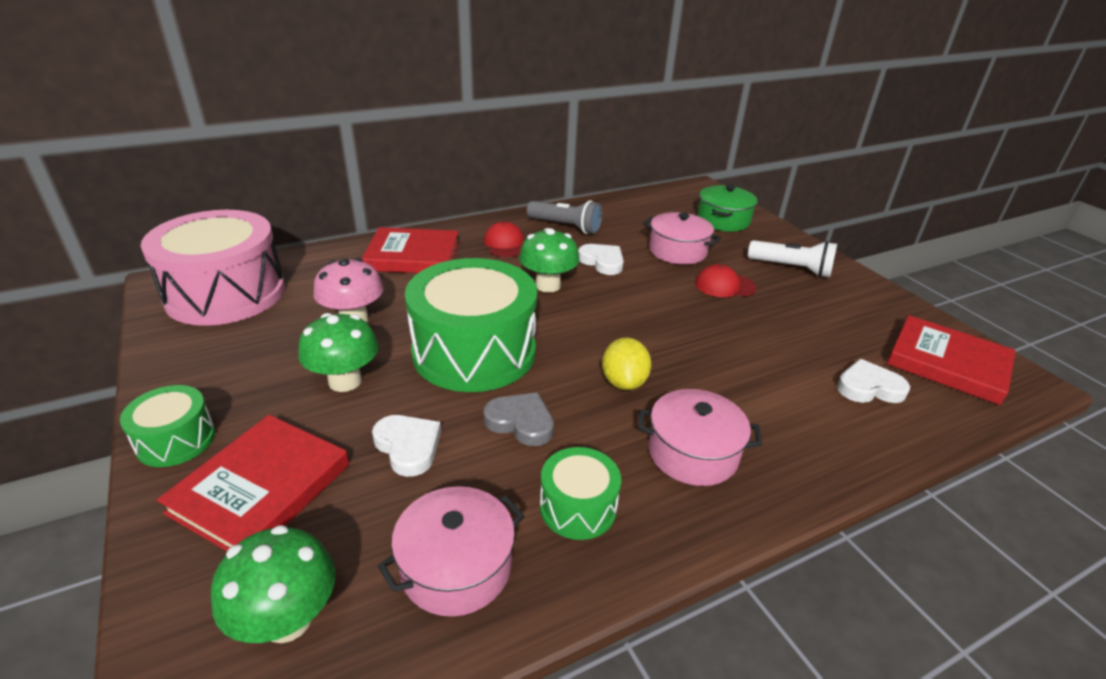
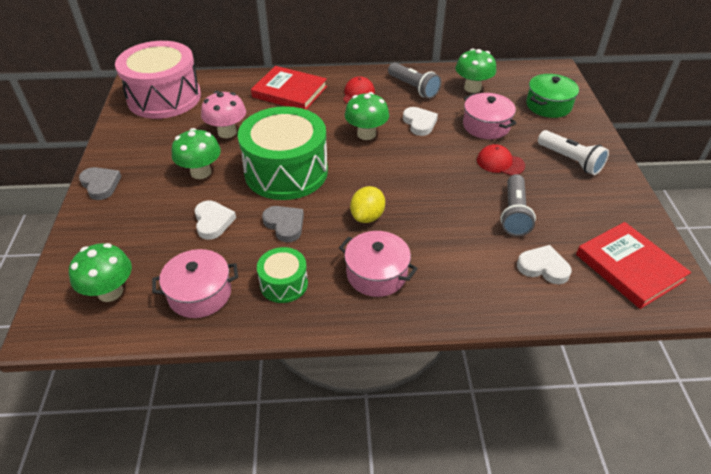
camera: 25 degrees right, 10 degrees up
green drum [120,385,215,467] -> grey heart [79,167,122,200]
red book [157,415,349,551] -> none
none -> green mushroom [455,48,496,93]
none -> grey flashlight [500,174,536,236]

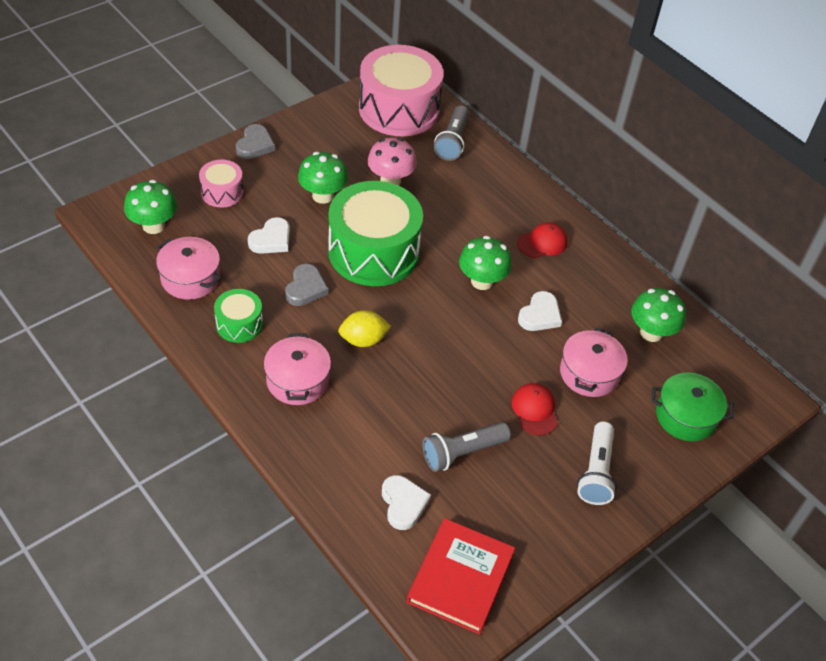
camera: 50 degrees right, 5 degrees up
red book [251,66,327,110] -> none
grey flashlight [388,62,441,99] -> grey flashlight moved to [434,105,469,161]
none -> pink drum [199,160,244,208]

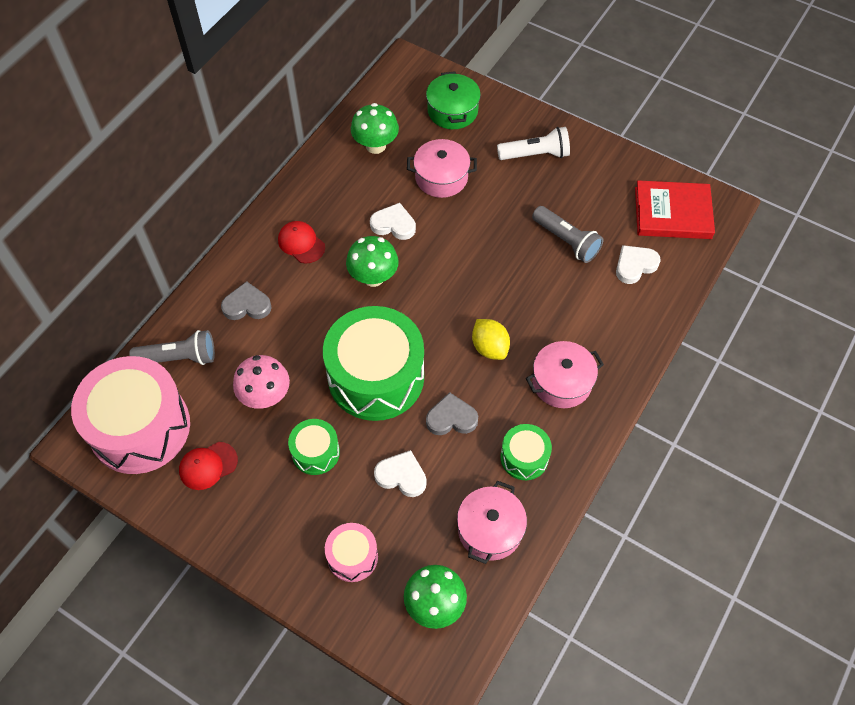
camera: 105 degrees left, 10 degrees up
grey heart [236,124,275,159] -> grey heart moved to [221,281,272,320]
green mushroom [298,152,348,204] -> green drum [288,419,340,475]
red cap [512,383,558,436] -> red cap moved to [179,442,238,490]

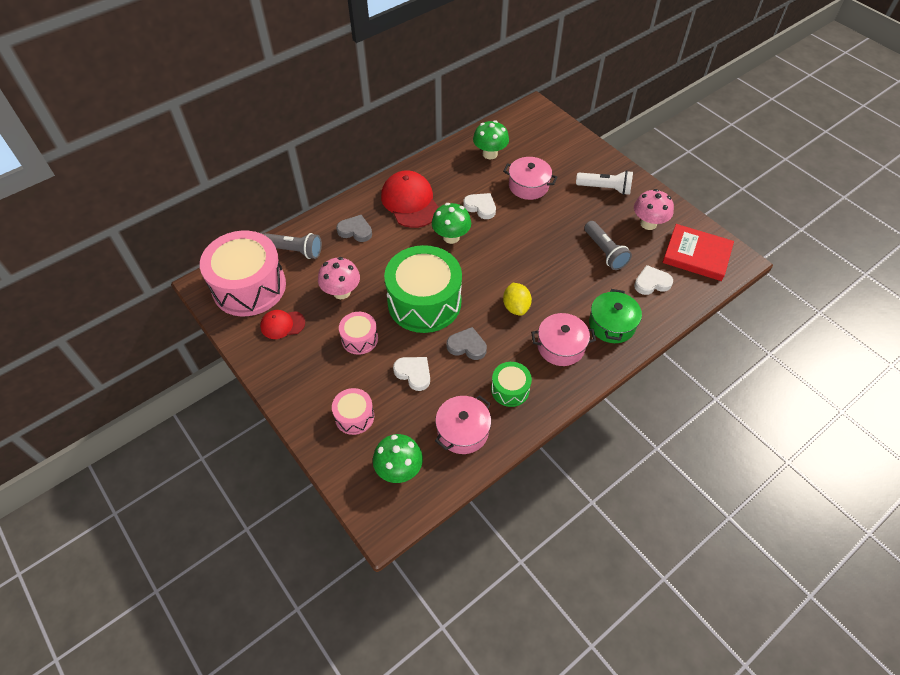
camera: 20 degrees right, 5 degrees down
red cap [278,221,325,263] -> red cap [381,171,439,228], size x1.83
green drum [288,419,340,475] -> pink drum [339,312,378,355]
green pot [426,71,481,129] -> green pot moved to [589,289,642,343]
none -> pink mushroom [634,189,674,230]

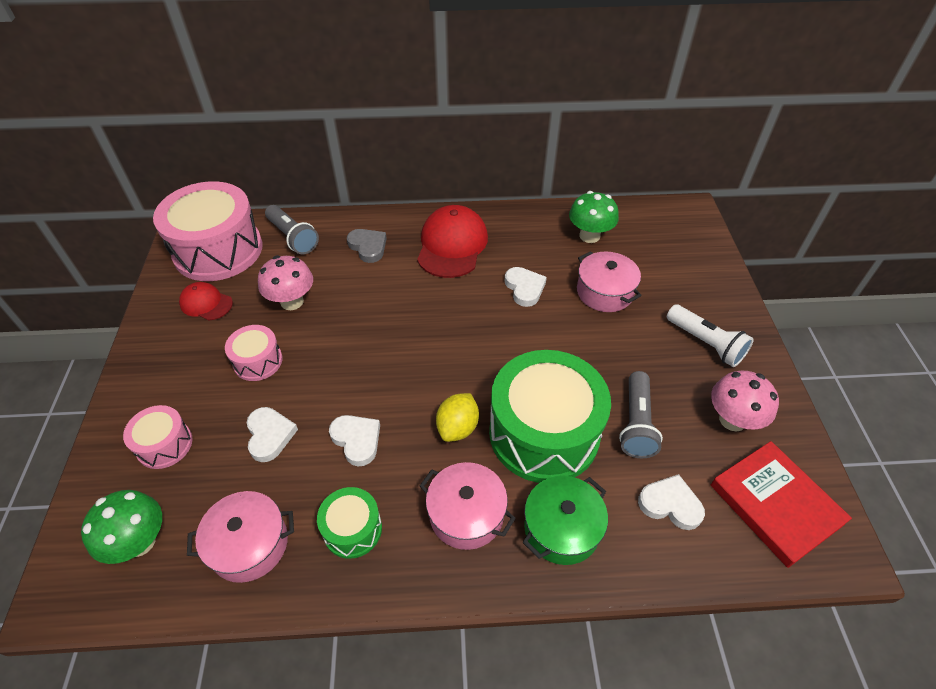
camera: 35 degrees right, 5 degrees down
green drum [384,245,462,333] -> green drum moved to [489,350,611,483]
green mushroom [432,203,471,244] -> none
grey heart [446,327,487,360] -> white heart [329,415,380,466]

